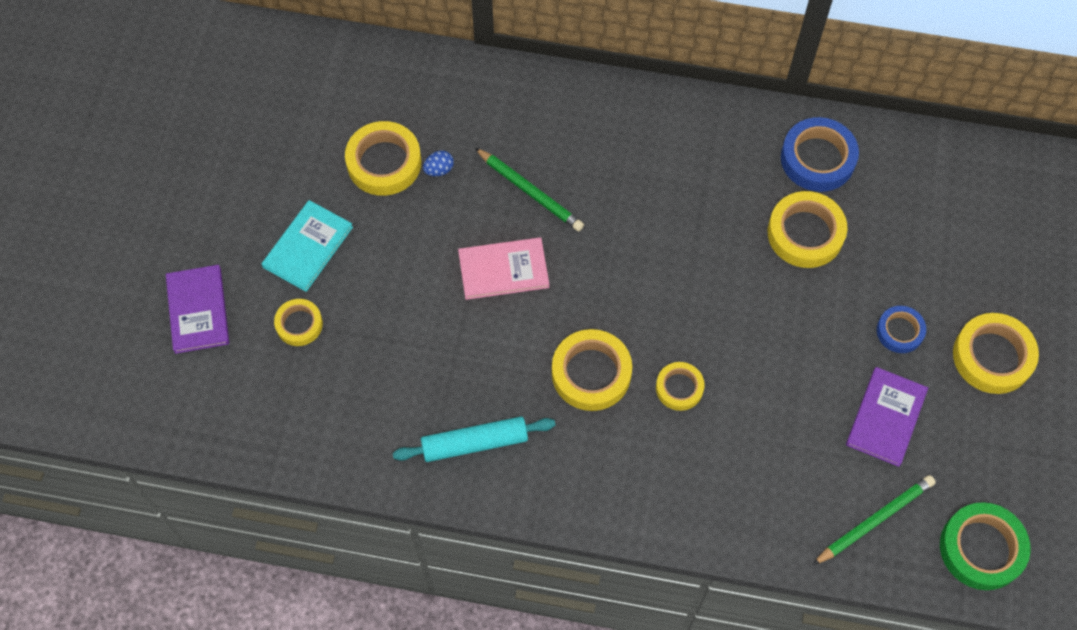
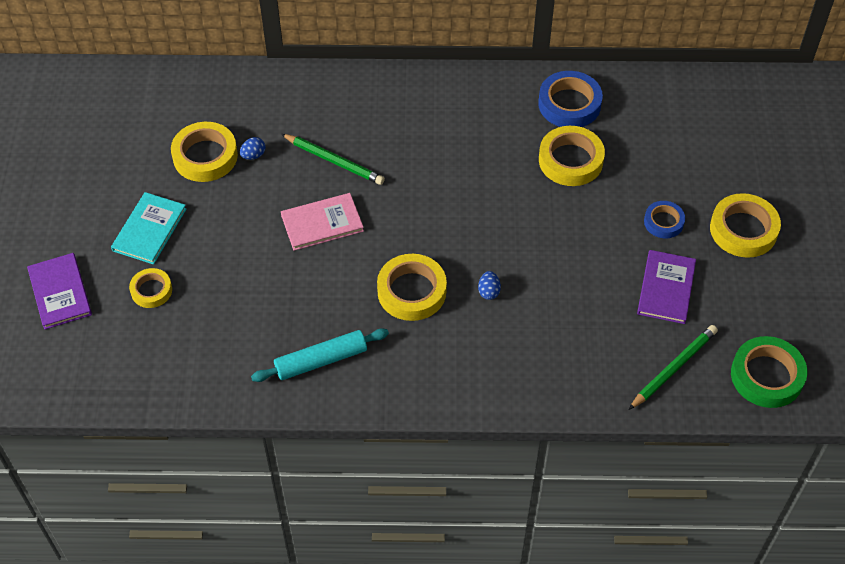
camera: 10 degrees left, 10 degrees down
yellow tape [656,362,705,411] -> blue egg [478,271,501,300]

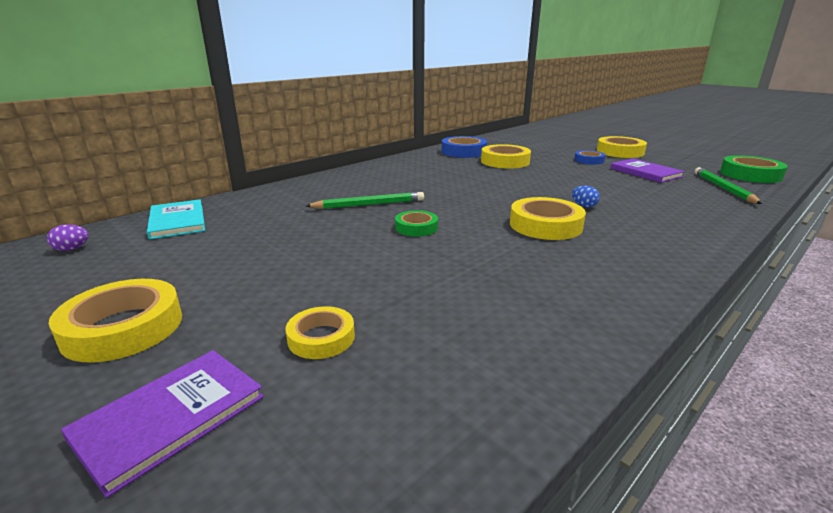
camera: 45 degrees left, 30 degrees down
purple book [27,253,92,329] -> purple book turned 75 degrees counterclockwise [61,350,264,498]
turquoise book [111,192,186,265] -> turquoise book moved to [147,199,205,239]
yellow tape [171,122,238,182] -> yellow tape moved to [49,279,182,363]
blue egg [240,137,266,160] -> none
turquoise rolling pin [251,328,389,382] -> none
pink book [281,193,364,251] -> green tape [395,210,438,237]
none -> purple egg [47,224,89,251]

